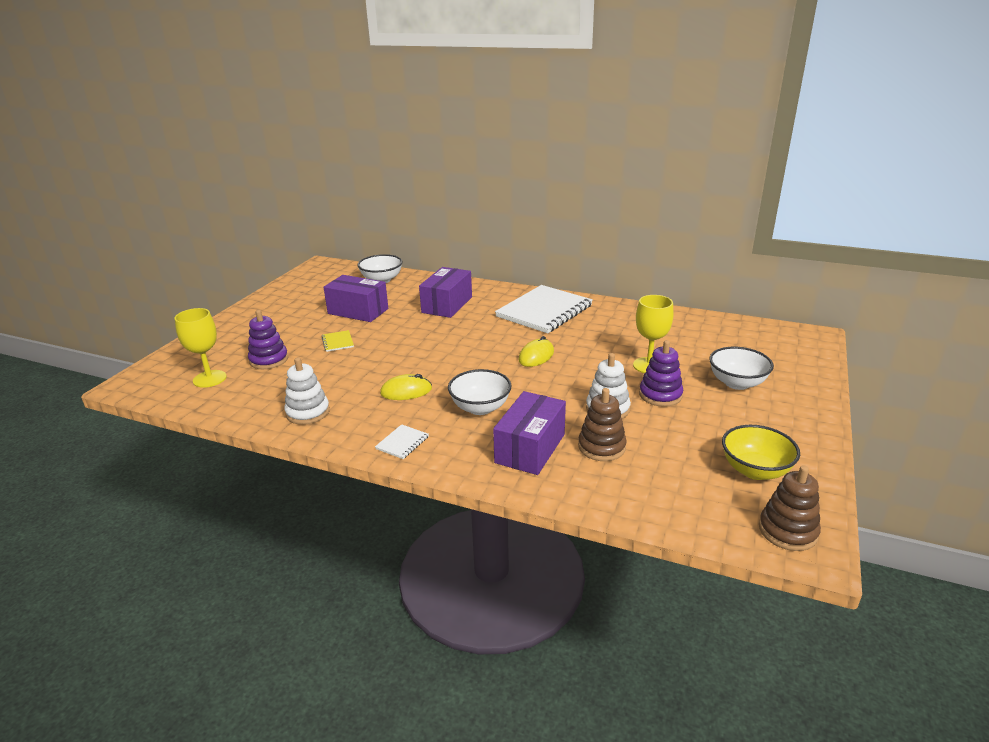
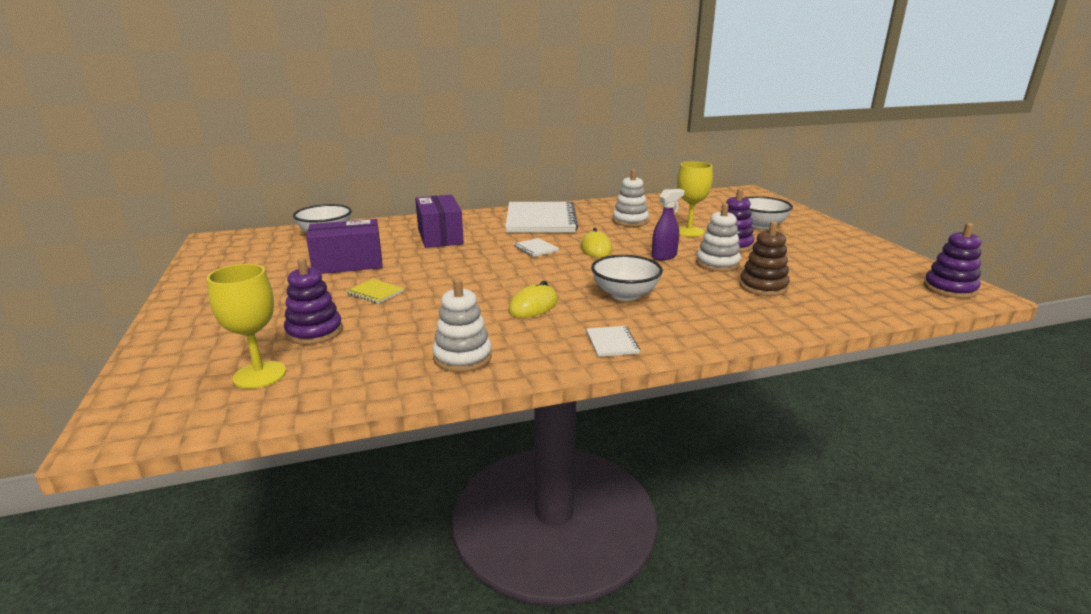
camera: 40 degrees left, 5 degrees down
purple box [493,391,566,475] -> none
yellow bowl [722,425,800,480] -> none
brown stacking toy [759,465,821,551] -> purple stacking toy [923,223,982,298]
none -> white notebook [514,238,559,257]
none -> white stacking toy [613,169,649,227]
none -> purple spray bottle [652,189,684,260]

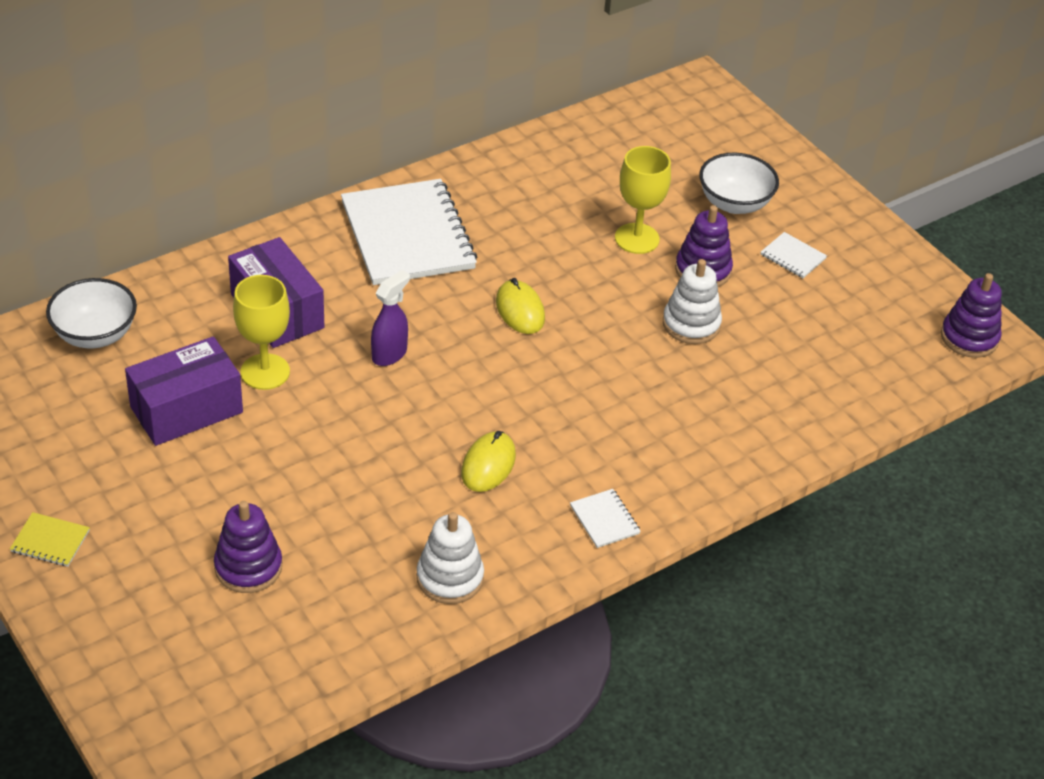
camera: 20 degrees left, 20 degrees up
yellow goblet [207,264,286,389] -> yellow goblet moved to [233,275,290,390]
yellow notebook [346,279,404,304] -> yellow notebook moved to [10,512,90,567]
white notebook [514,238,559,257] -> white notebook moved to [761,232,827,278]
white bowl [591,255,663,301] -> none
white stacking toy [613,169,649,227] -> none
purple spray bottle [652,189,684,260] -> purple spray bottle moved to [371,270,410,366]
brown stacking toy [739,221,790,296] -> none

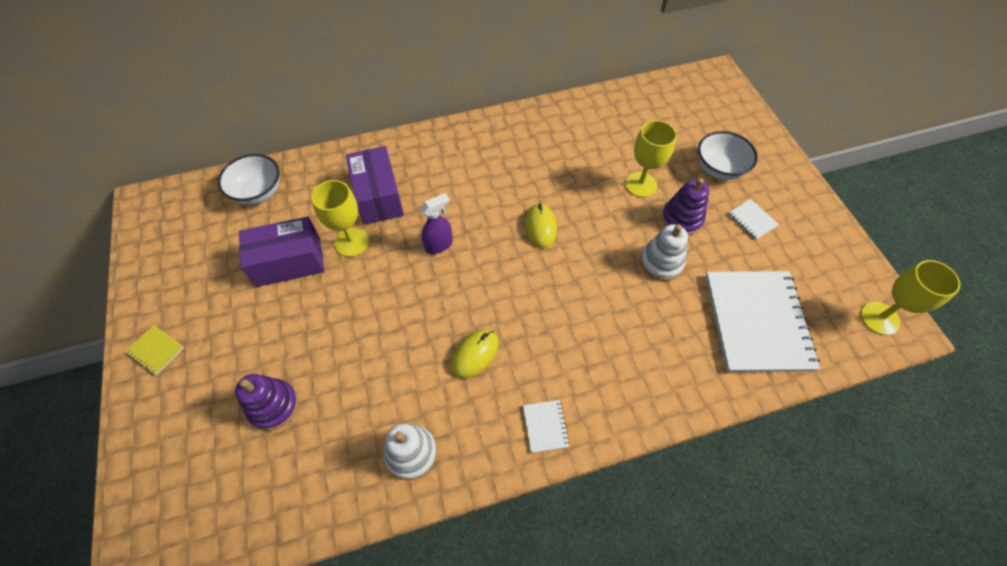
camera: 20 degrees right, 15 degrees up
white notebook [341,179,477,285] -> white notebook moved to [706,271,820,372]
purple stacking toy [941,273,1002,358] -> yellow goblet [861,260,960,335]

